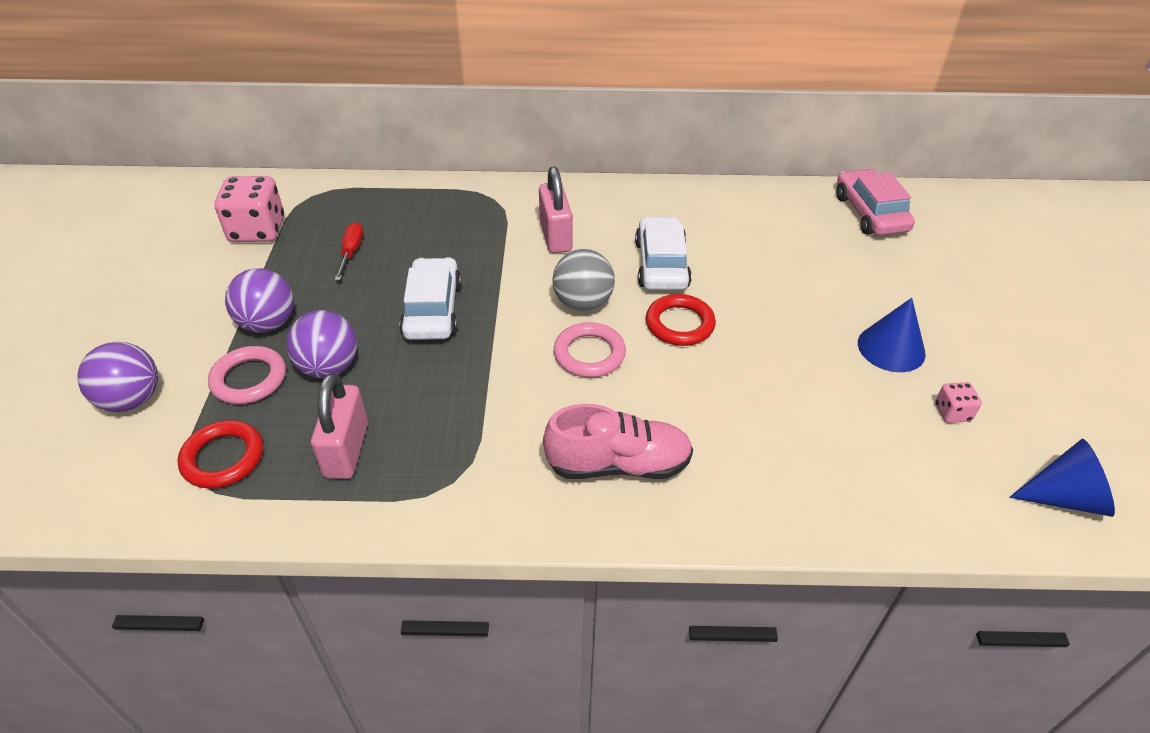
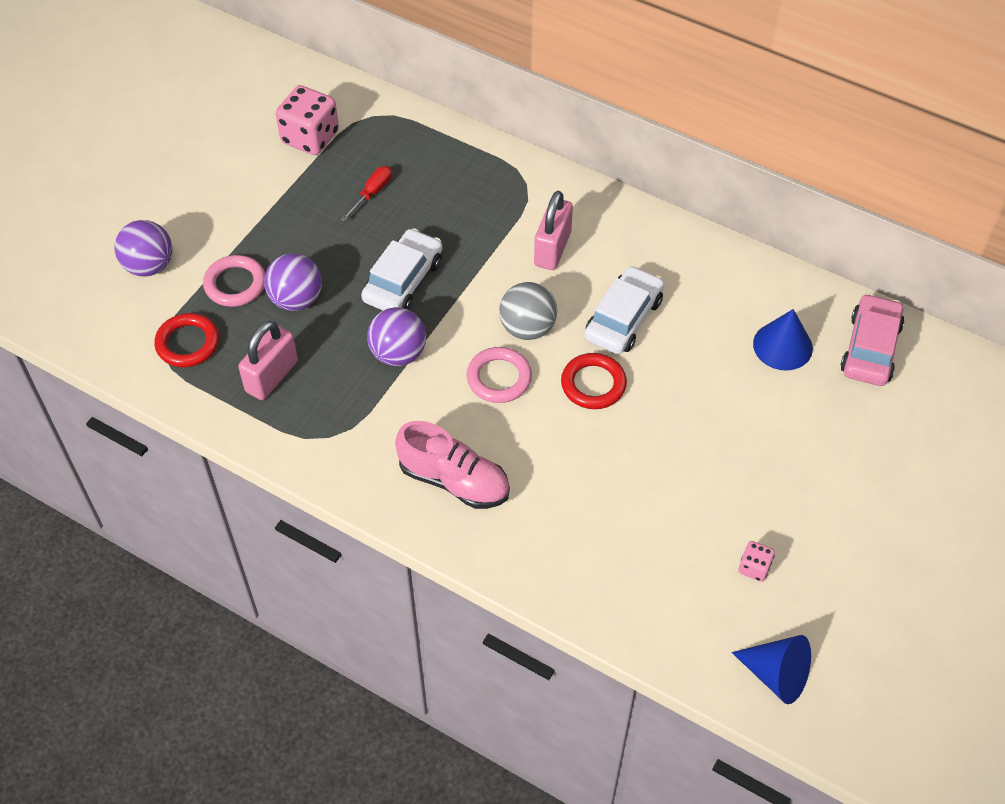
camera: 30 degrees right, 10 degrees up
purple ball [225,268,294,332] -> purple ball moved to [367,307,426,366]
blue cone [858,298,926,372] -> blue cone moved to [753,309,813,370]

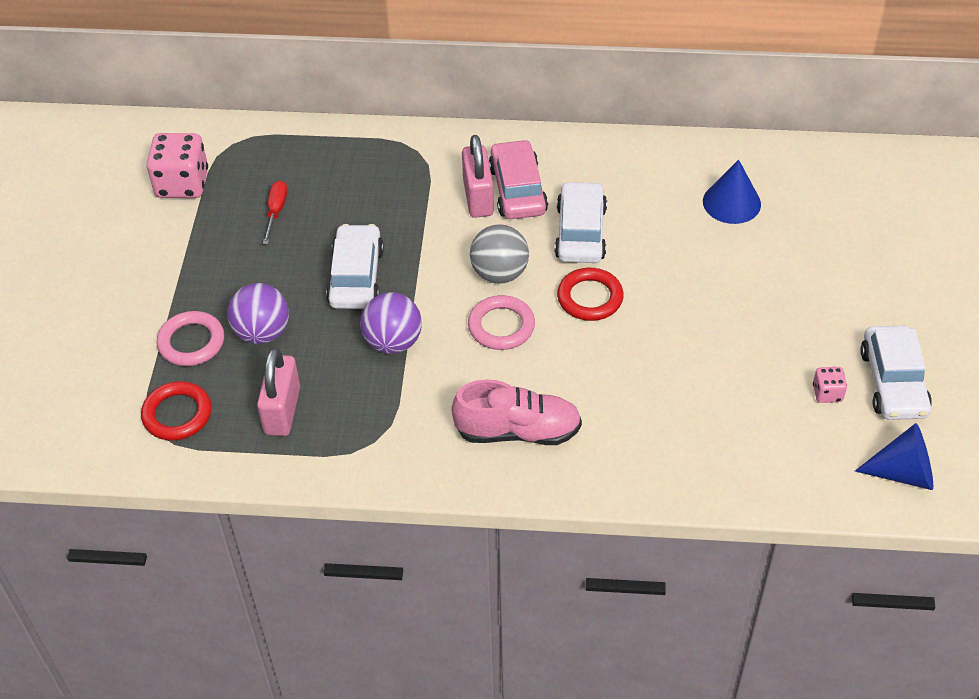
camera: 25 degrees left, 5 degrees down
purple ball [114,220,173,276] -> none
pink car [841,293,904,386] -> pink car moved to [489,139,548,219]
none -> white car [860,326,932,420]

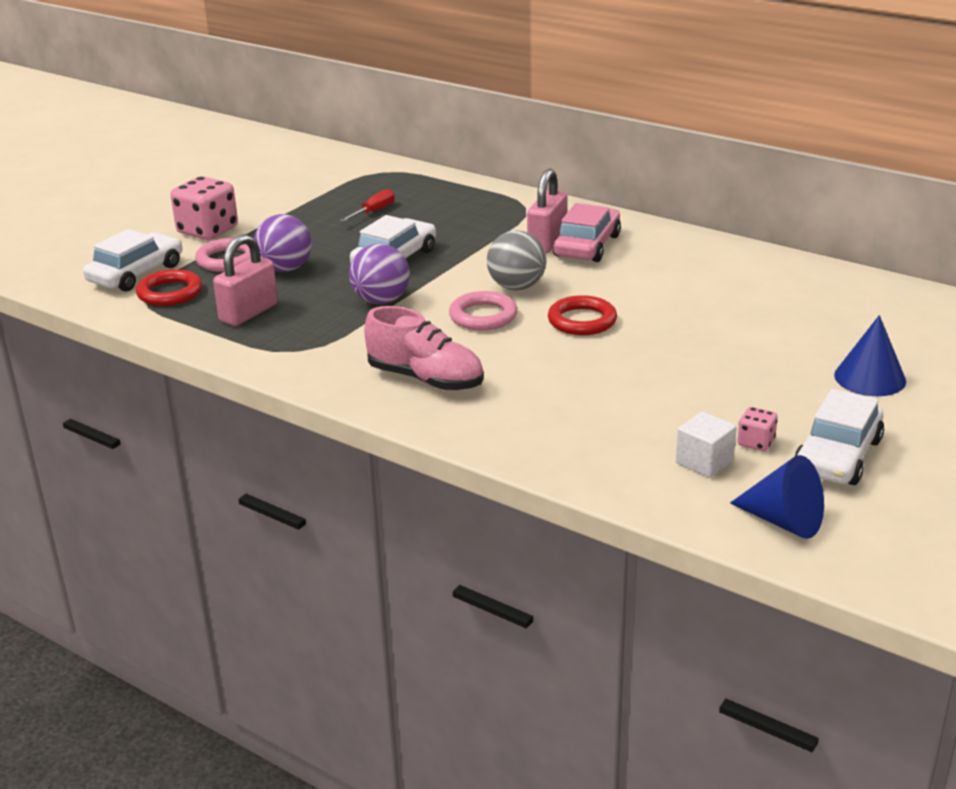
camera: 30 degrees right, 20 degrees down
pink dice [147,133,208,198] -> pink dice moved to [170,176,238,240]
white car [555,181,607,263] -> white car moved to [83,229,182,291]
blue cone [703,160,761,224] -> blue cone moved to [834,315,906,396]
none -> white cube [676,412,737,478]

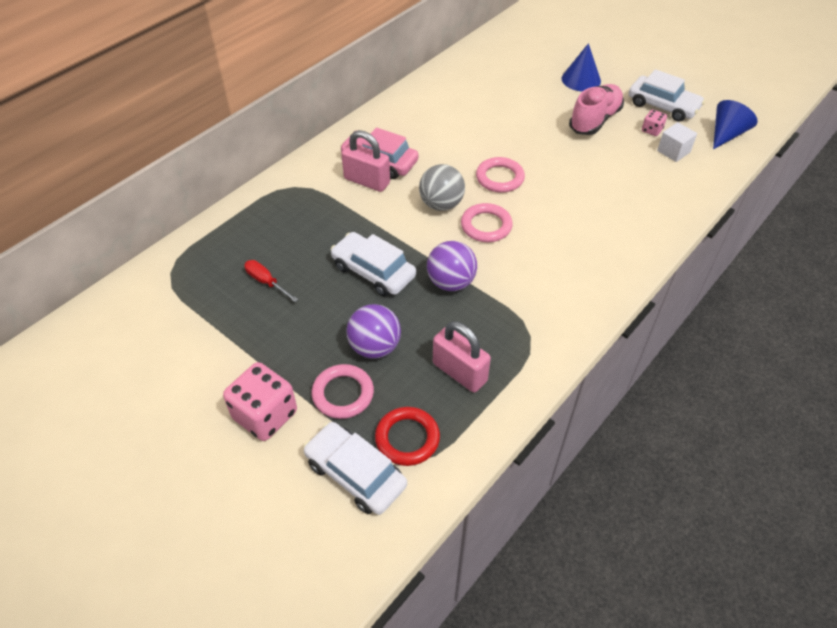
camera: 85 degrees left, 20 degrees up
pink shoe [364,306,484,391] -> pink shoe moved to [569,84,624,135]
red ring [548,295,617,335] -> pink ring [476,157,525,193]

